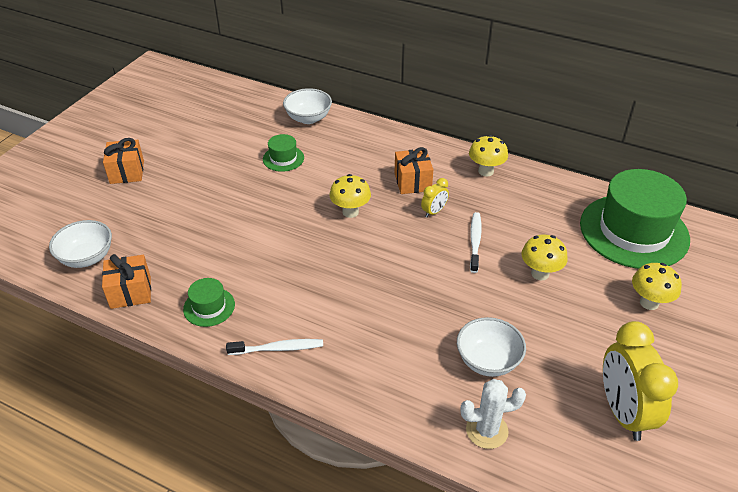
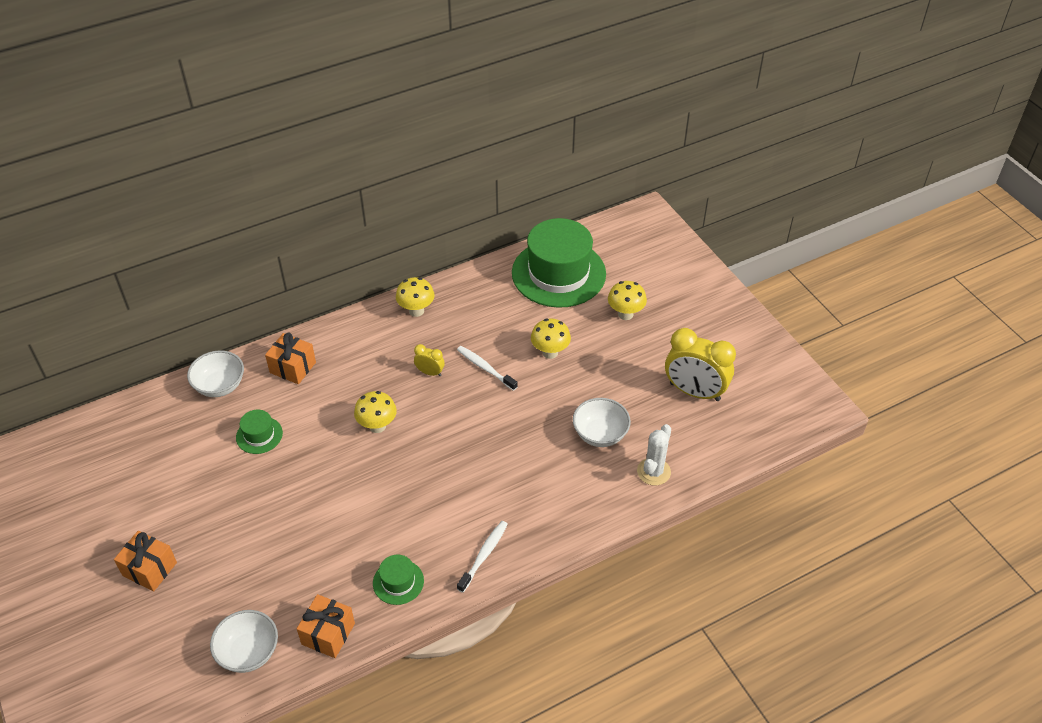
camera: 55 degrees left, 5 degrees up
orange gift [394,147,433,194] -> orange gift moved to [265,333,316,384]
yellow clock [421,178,449,217] -> yellow clock turned 60 degrees counterclockwise [414,344,445,376]

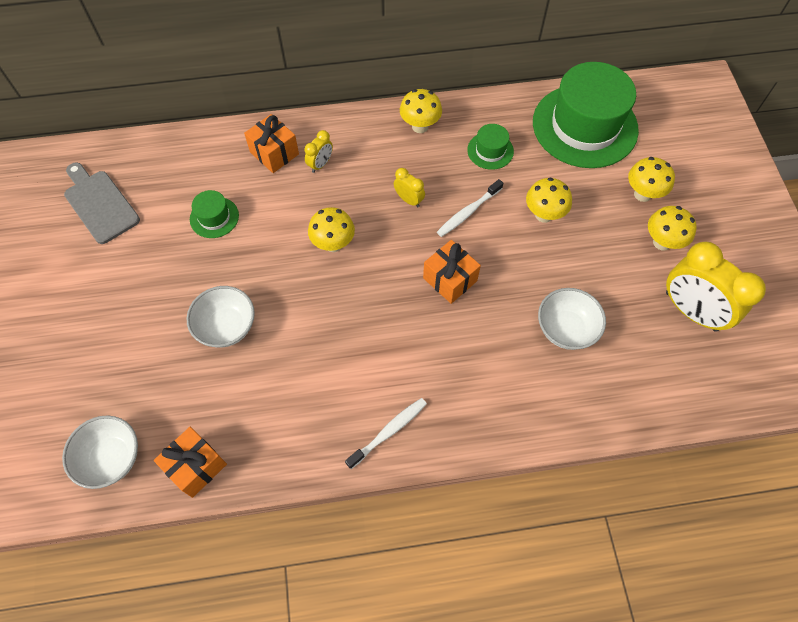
camera: 20 degrees right, 15 degrees up
orange gift [114,531,177,592] -> orange gift moved to [423,240,481,304]
white bowl [187,350,244,397] -> white bowl moved to [186,286,255,348]
green hat [373,554,424,605] -> green hat moved to [467,124,514,170]
white toothbrush [457,346,518,391] -> white toothbrush turned 105 degrees counterclockwise [437,179,503,237]
white cactus [637,424,671,486] -> none
none -> grey cutting board [64,162,140,244]
none -> yellow clock [305,130,333,173]
none -> yellow mushroom [648,206,697,251]

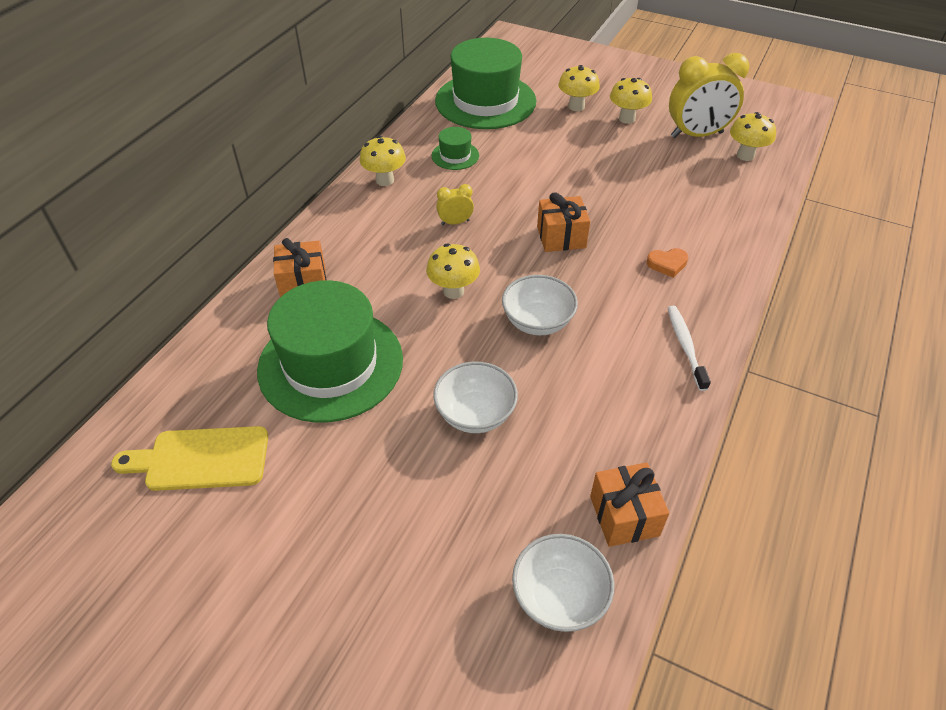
camera: 55 degrees left, 15 degrees down
grey cutting board [64,162,140,244] -> yellow cutting board [111,426,268,491]
green hat [190,190,239,238] -> green hat [257,280,403,423], size x2.30
yellow clock [305,130,333,173] -> none
white toothbrush [437,179,503,237] -> none
yellow mushroom [526,178,572,223] -> yellow mushroom moved to [730,112,776,161]
white bowl [538,288,606,350] -> white bowl moved to [502,275,578,335]
none -> orange heart [646,248,688,278]

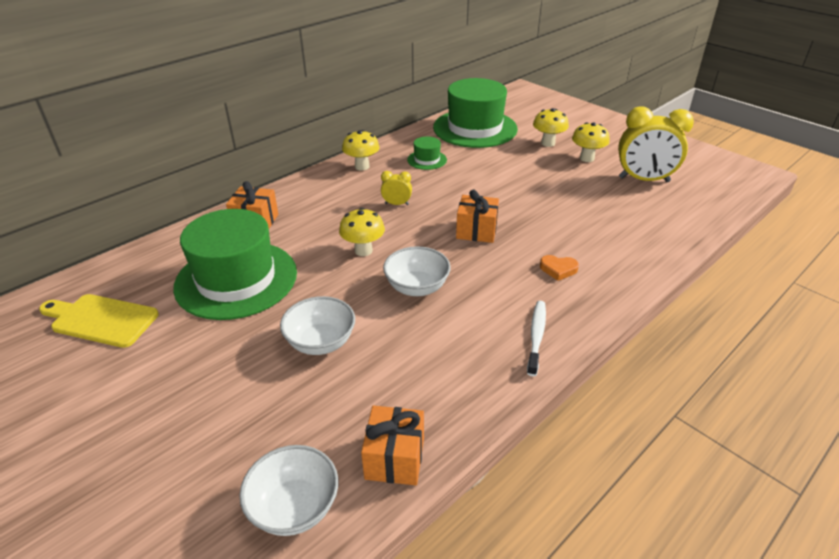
camera: 20 degrees right, 10 degrees down
yellow mushroom [730,112,776,161] -> none

